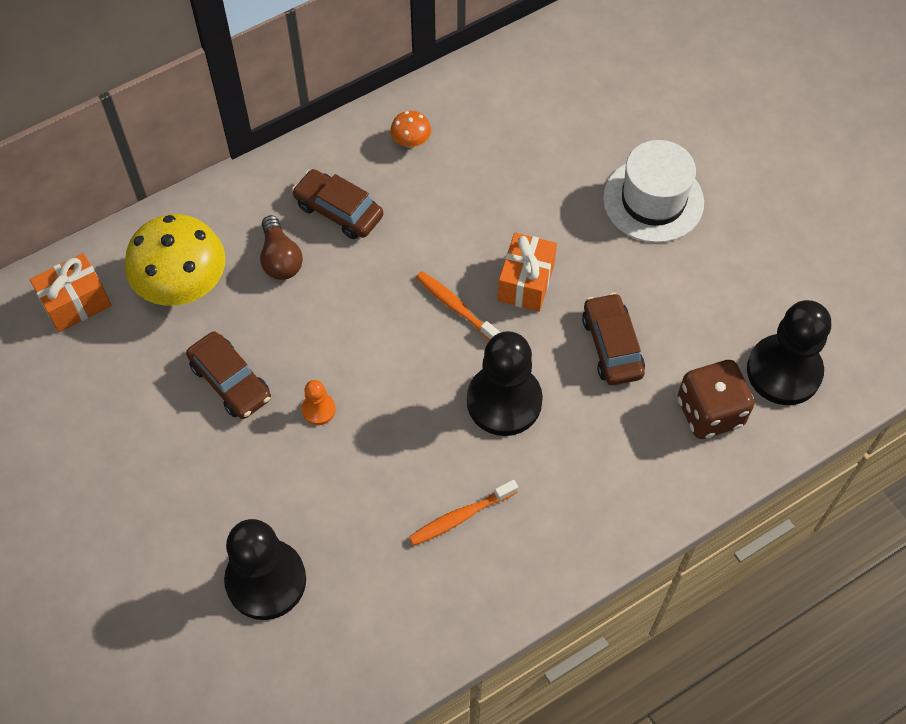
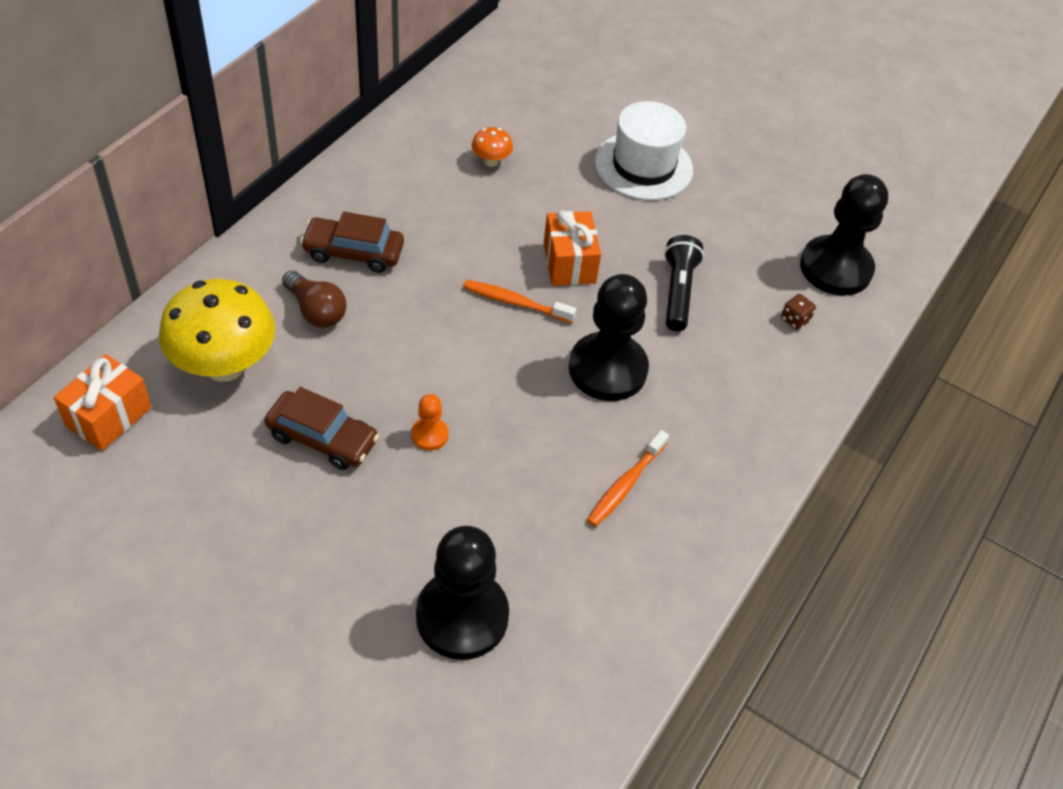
camera: 30 degrees left, 10 degrees down
orange mushroom [390,111,431,148] -> orange mushroom moved to [472,127,513,167]
brown car [582,293,645,385] -> black flashlight [664,235,704,331]
brown dice [678,360,754,439] -> brown dice [781,294,816,330], size x0.43

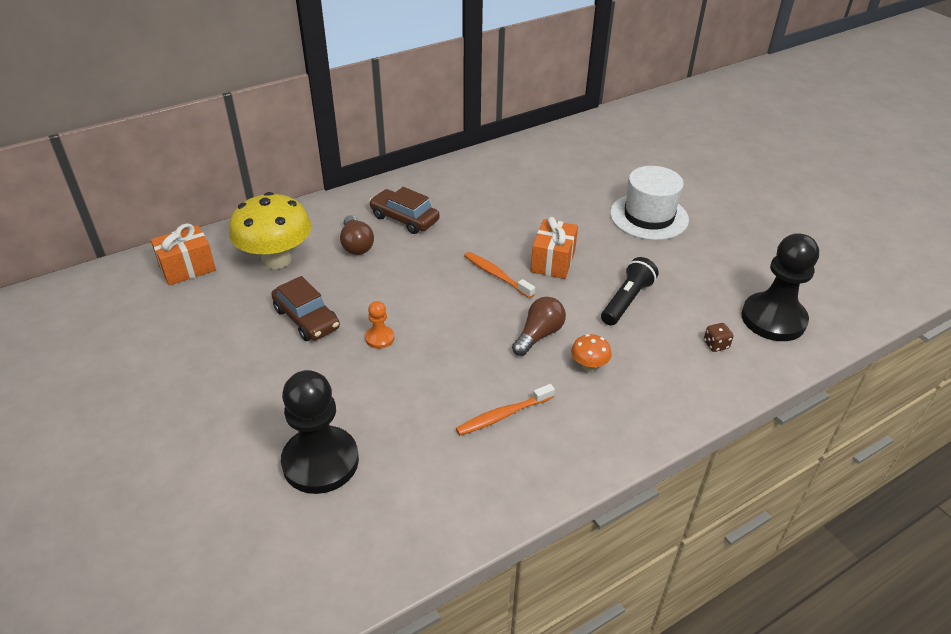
camera: 30 degrees right, 10 degrees down
orange mushroom [472,127,513,167] -> orange mushroom moved to [571,334,612,372]
black pawn [569,274,649,401] -> brown light bulb [512,297,566,356]

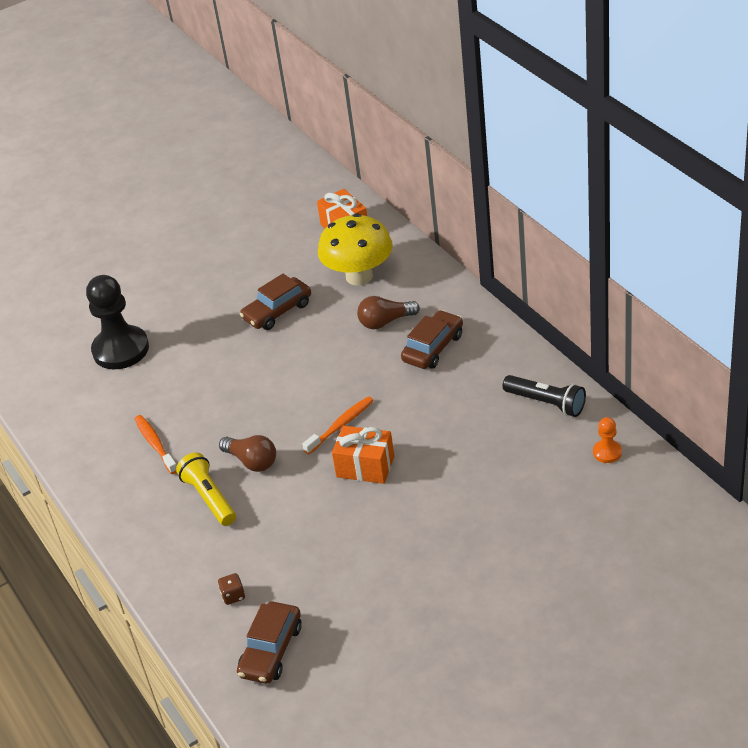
camera: 95 degrees right, 0 degrees up
orange pawn [365,301,394,349] -> orange pawn moved to [593,417,622,463]
orange mushroom [571,334,612,372] -> yellow flashlight [176,452,236,526]
black flashlight [601,257,659,326] -> black flashlight moved to [502,375,586,417]
white hat [610,166,689,240] -> none
black pawn [741,233,819,341] -> brown car [237,602,302,684]

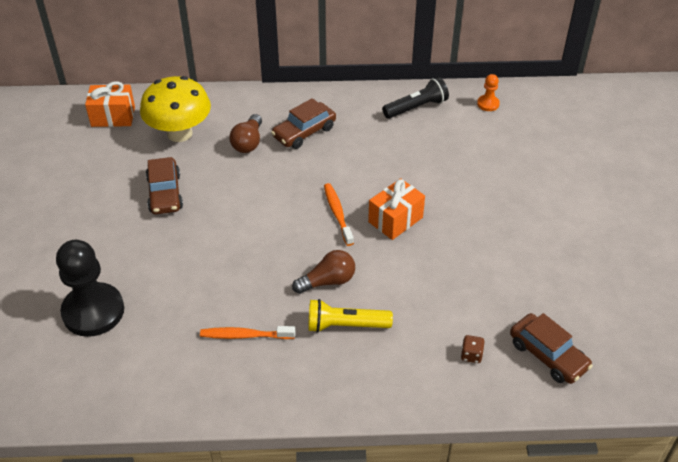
camera: 65 degrees left, 5 degrees up
brown car [401,310,463,369] -> brown car turned 105 degrees counterclockwise [271,98,336,149]

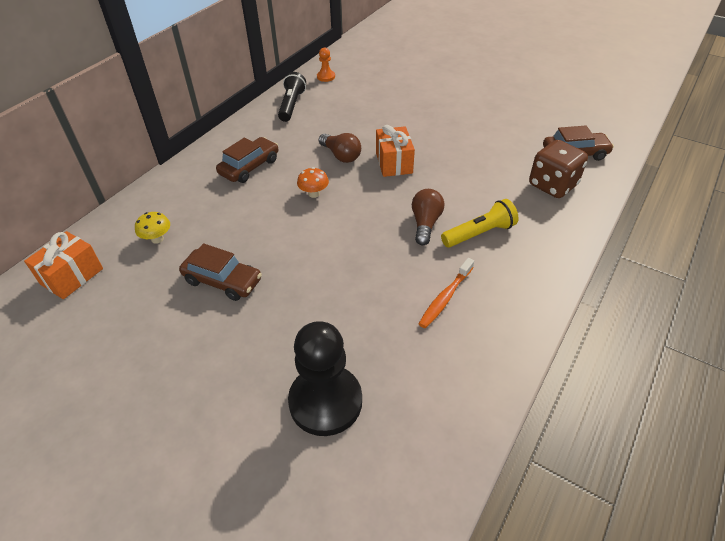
camera: 55 degrees left, 0 degrees up
yellow mushroom [140,76,211,142] -> yellow mushroom [135,212,170,244], size x0.44
brown light bulb [229,114,262,153] -> brown light bulb moved to [319,133,361,163]
brown car [271,98,336,149] -> brown car turned 135 degrees counterclockwise [216,137,279,183]
yellow flashlight [308,299,393,333] -> yellow flashlight turned 150 degrees counterclockwise [441,199,519,248]
orange toothbrush [324,183,354,246] -> none
brown dice [461,335,485,363] -> brown dice [529,140,588,198], size x2.34
none -> orange mushroom [297,167,329,198]

